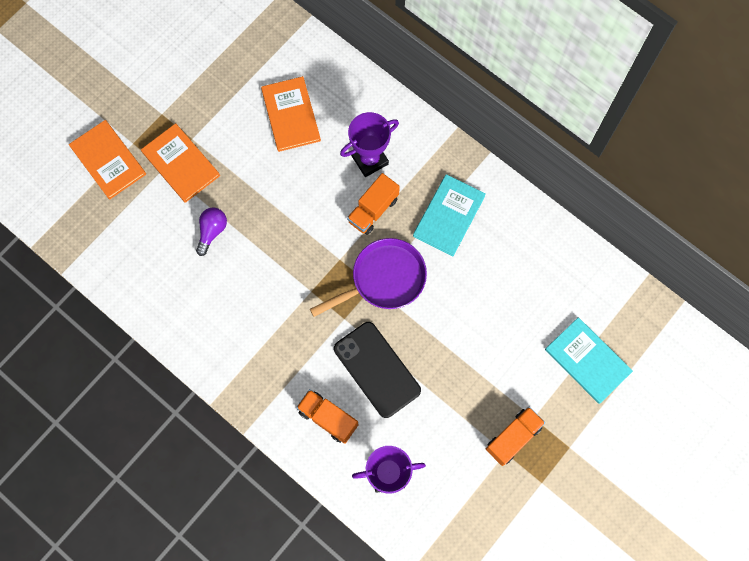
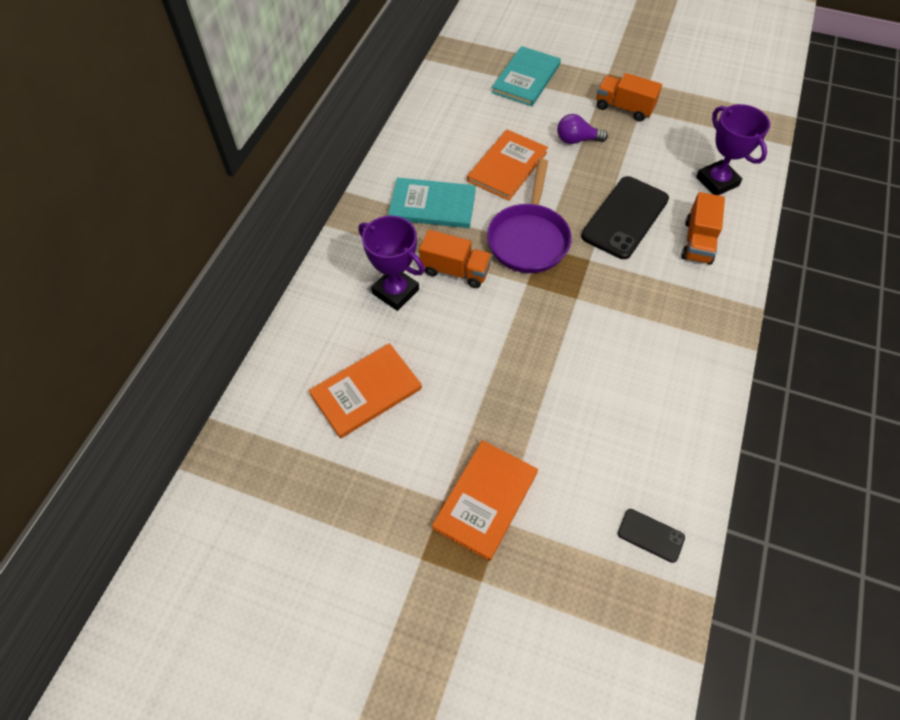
camera: 110 degrees left, 15 degrees down
orange book [69,120,146,200] -> orange book moved to [467,130,548,201]
purple light bulb [196,208,227,256] -> purple light bulb moved to [557,114,608,144]
purple pan [310,238,427,317] -> purple pan turned 120 degrees counterclockwise [487,159,572,273]
none -> black phone [618,509,685,563]

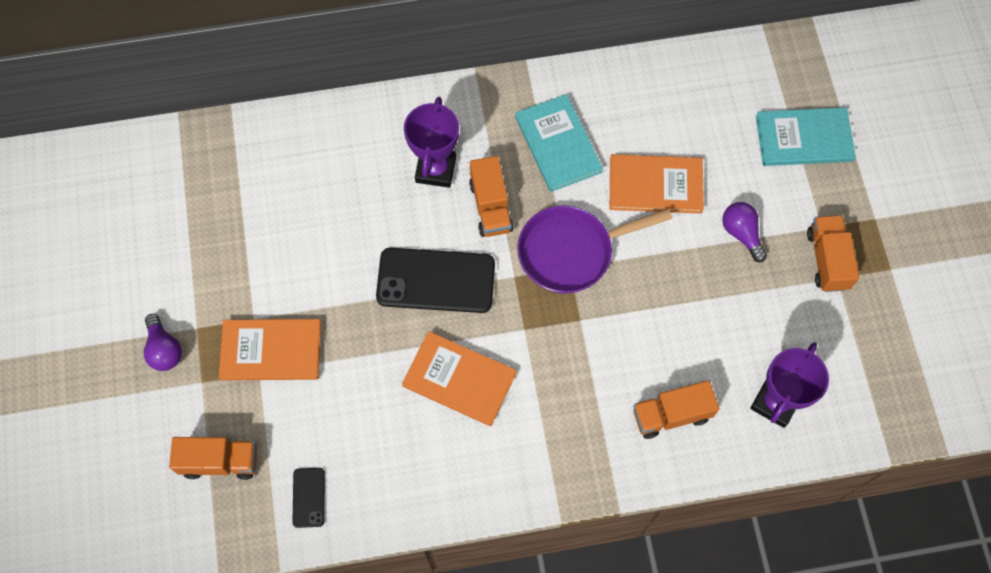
camera: 60 degrees right, 10 degrees up
orange book [309,343,422,439] -> orange book moved to [402,331,517,426]
black phone [581,176,669,259] -> black phone moved to [376,248,495,313]
none -> purple light bulb [144,314,182,371]
none -> orange truck [169,437,257,480]

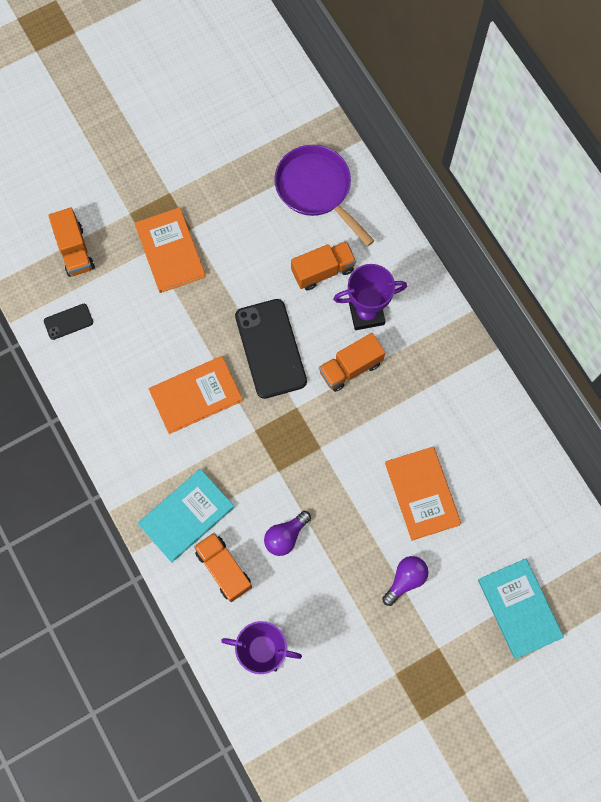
camera: 70 degrees right, 5 degrees up
purple light bulb [144,314,182,371] -> purple light bulb moved to [264,511,311,556]
orange book [402,331,517,426] -> orange book turned 60 degrees clockwise [149,356,243,434]
turquoise book [515,94,603,192] -> turquoise book moved to [138,469,235,563]
purple pan [517,205,673,294] -> purple pan moved to [274,145,375,246]
orange truck [807,215,859,292] -> orange truck moved to [291,241,356,291]

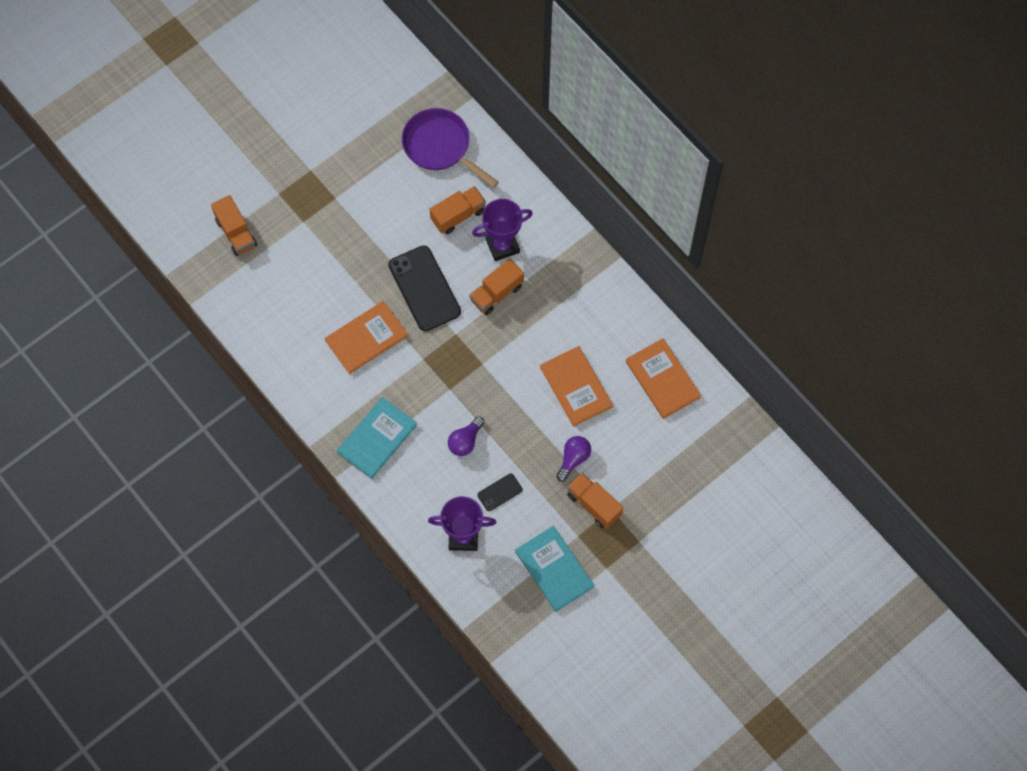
camera: 10 degrees left, 5 degrees down
black phone [44,304,93,340] -> black phone moved to [477,474,522,511]
orange book [135,207,206,293] -> orange book moved to [626,338,701,419]
orange truck [194,533,252,602] -> orange truck moved to [567,473,623,529]
turquoise book [478,559,564,659] -> turquoise book moved to [515,526,594,612]

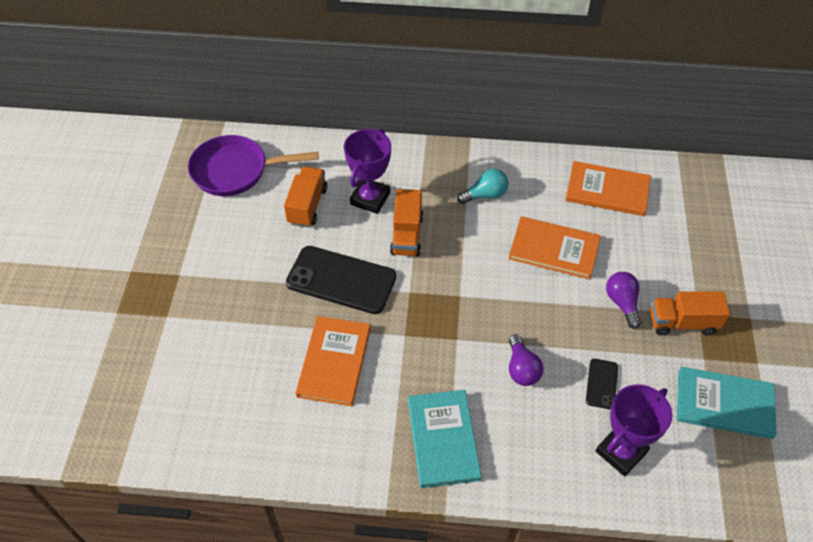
camera: 45 degrees left, 15 degrees down
orange truck [211,195,257,256] -> none
none -> turquoise light bulb [457,169,509,204]

